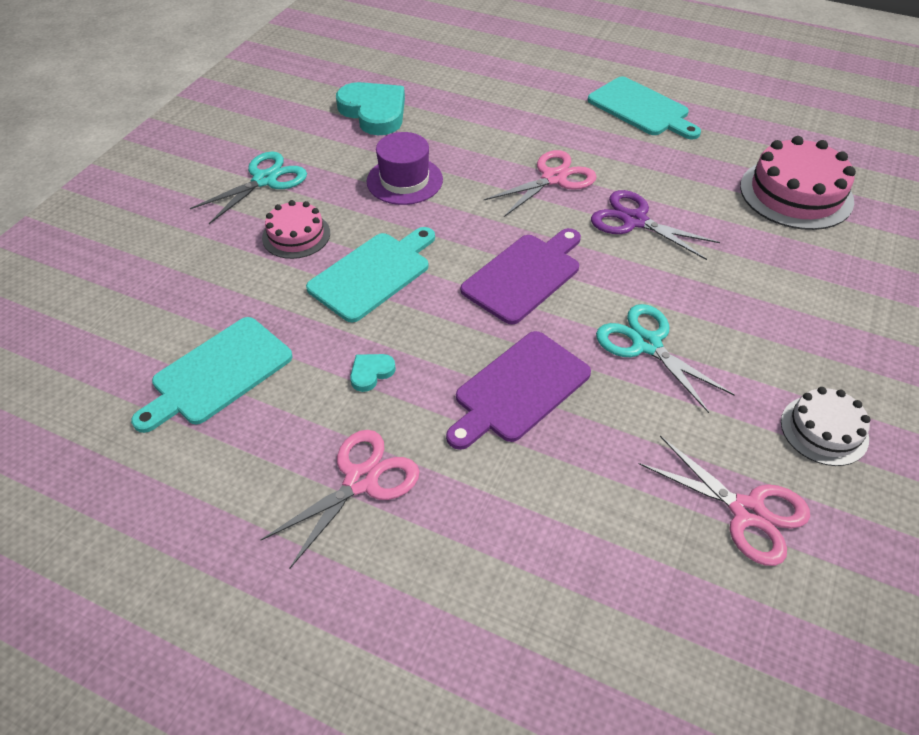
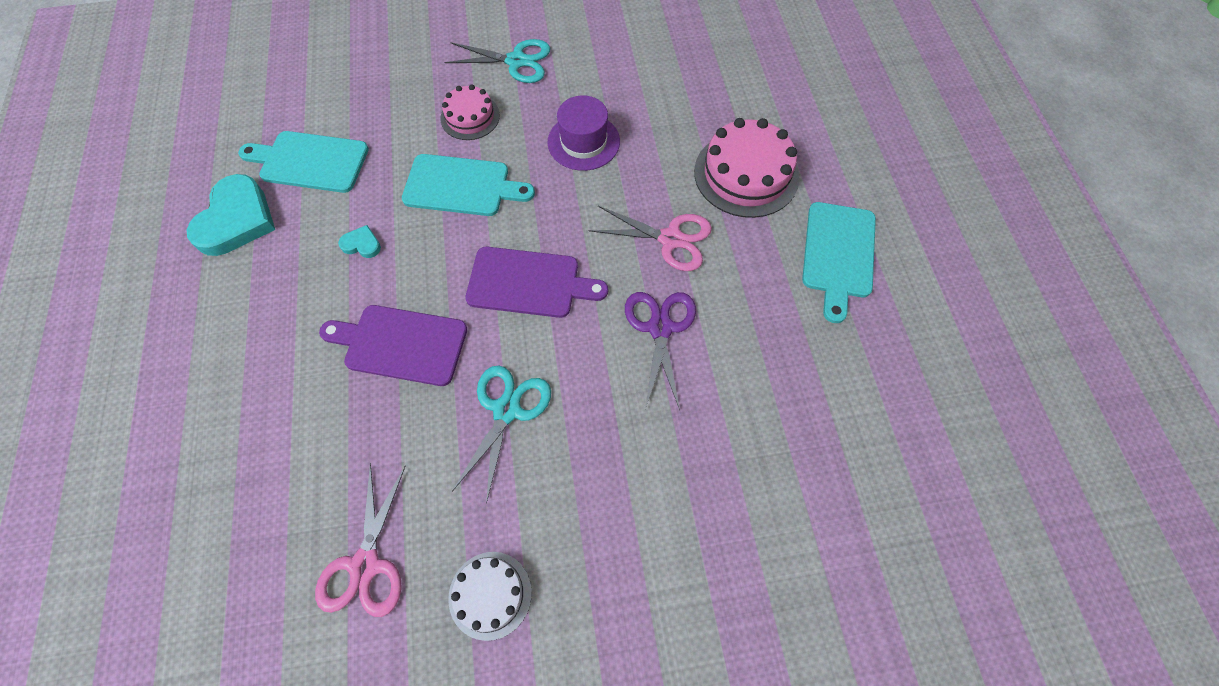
camera: 55 degrees right, 15 degrees up
pink scissors [261,430,420,569] -> none
turquoise heart [336,82,405,135] -> turquoise heart moved to [187,174,275,256]
pink cake [740,136,856,230] -> pink cake moved to [694,118,800,218]

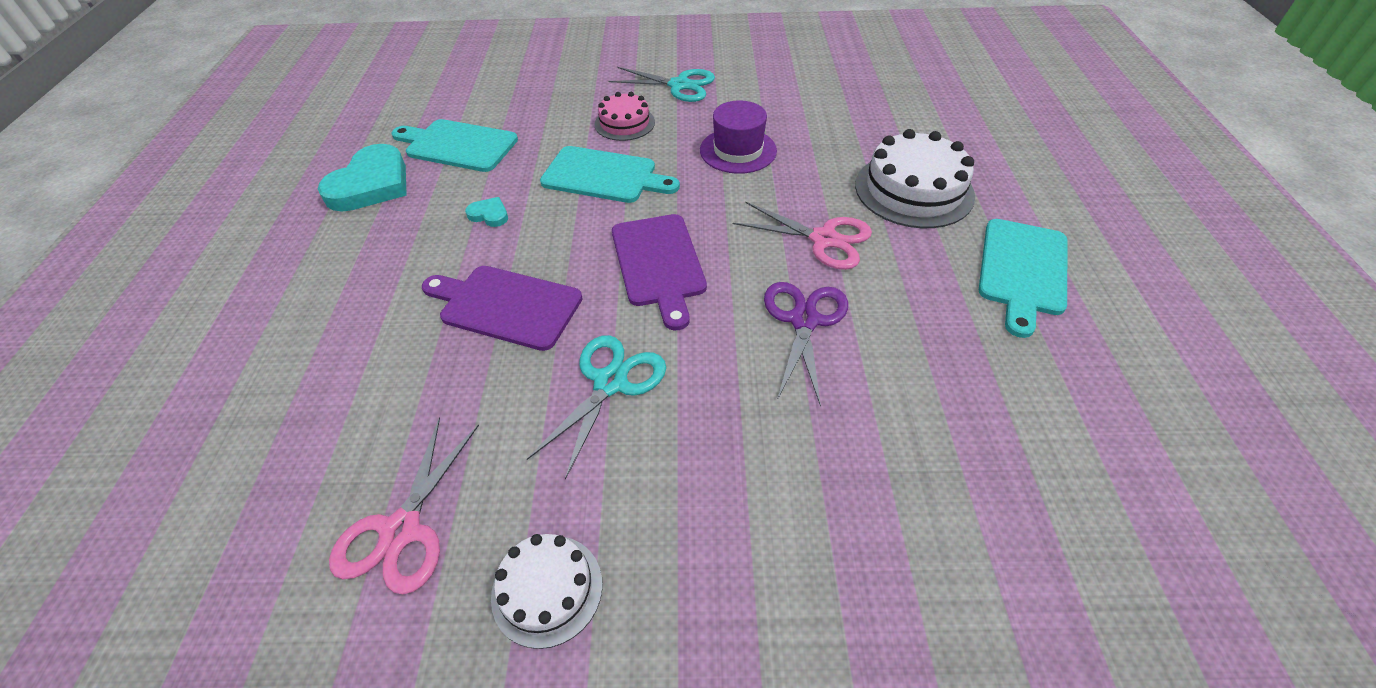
camera: 10 degrees right, 15 degrees down
purple cutting board [465,247,608,318] -> purple cutting board turned 60 degrees clockwise [612,214,707,330]
pink cake [694,118,800,218] -> white cake [855,129,975,228]

